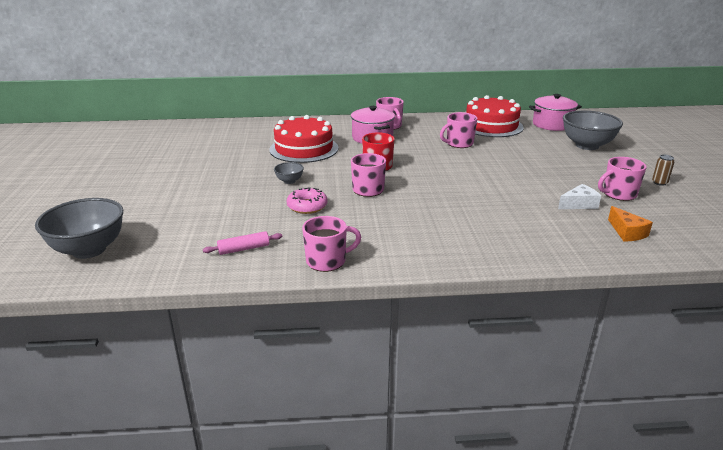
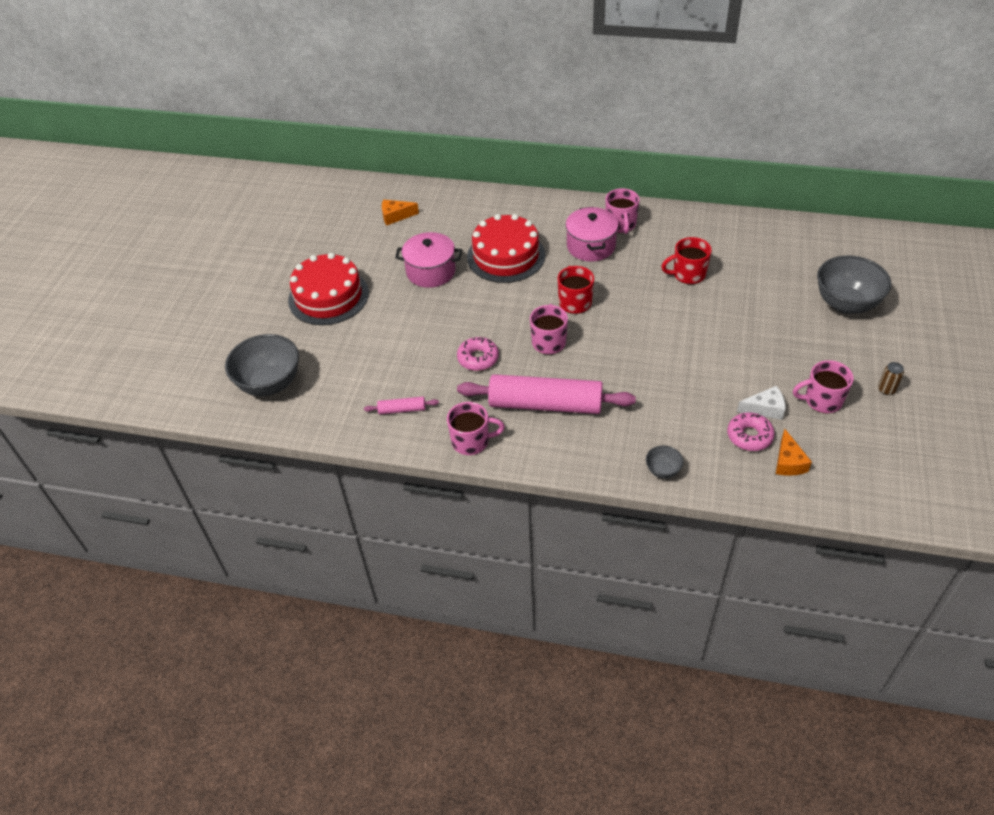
camera: 20 degrees right, 20 degrees up
grey bowl [274,162,304,184] -> grey bowl moved to [646,445,684,478]
pink mug [440,112,477,148] -> red mug [661,237,712,284]
red cake [466,95,524,137] -> red cake moved to [288,253,369,325]
pink pot [529,94,582,131] -> pink pot moved to [395,232,462,288]
none -> orange cheese [382,200,419,226]
none -> pink rolling pin [457,374,636,414]
none -> pink donut [727,412,775,451]

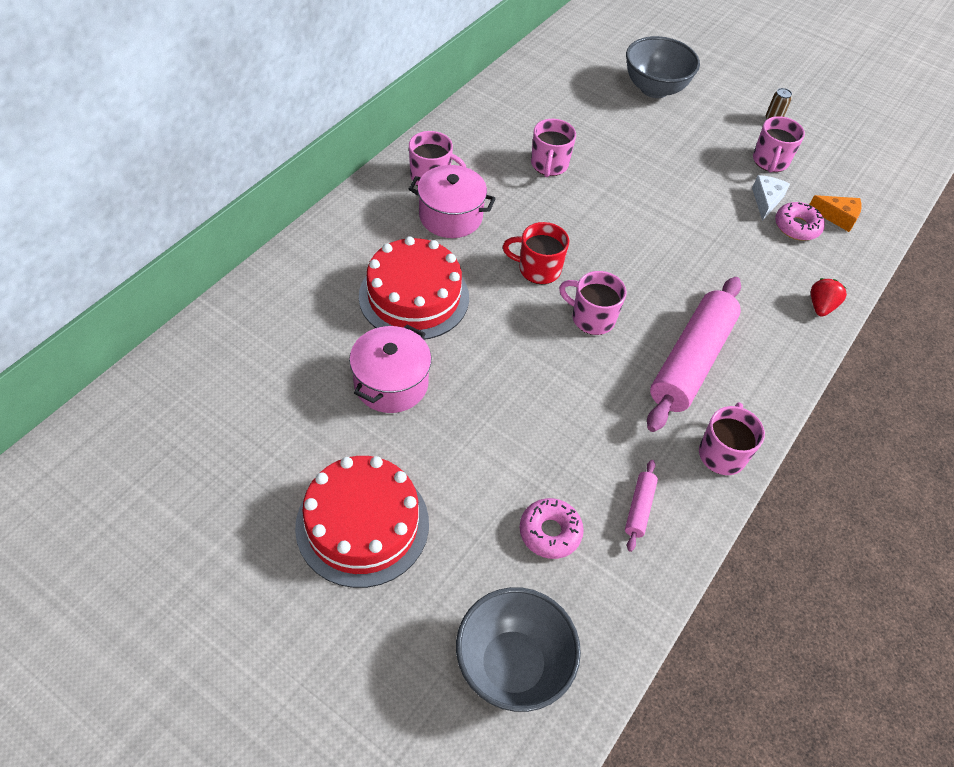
camera: 75 degrees left, 5 degrees up
orange cheese [382,200,419,226] -> none
pink donut [457,337,499,371] -> pink donut moved to [520,498,584,559]
grey bowl [646,445,684,478] -> red strawberry [811,278,847,317]
red mug [661,237,712,284] -> pink mug [531,119,576,177]

